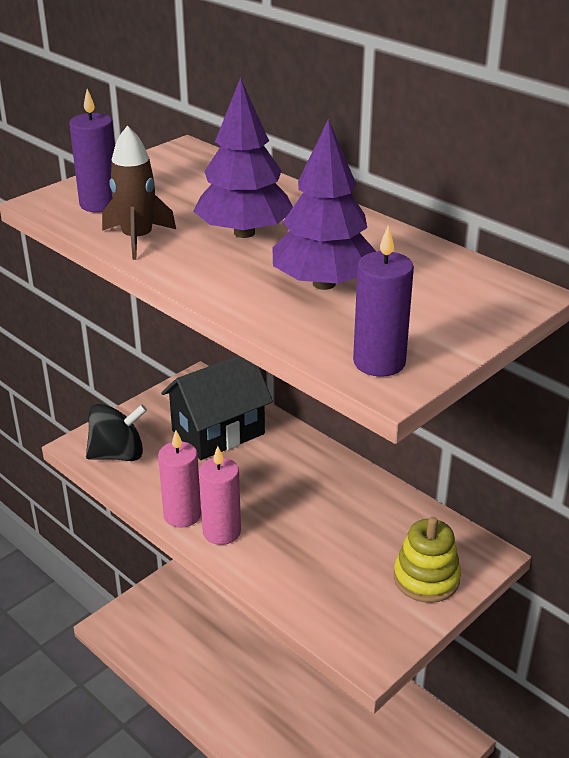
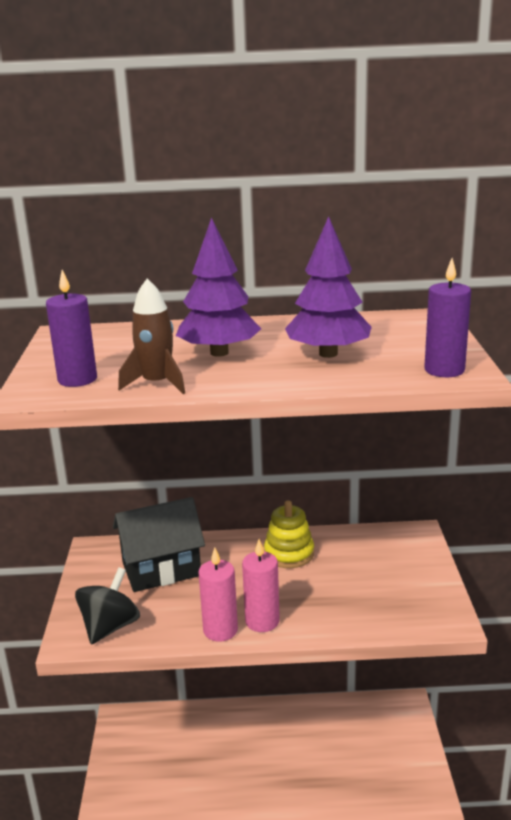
camera: 45 degrees left, 10 degrees down
black house [161,355,273,460] -> black house turned 60 degrees clockwise [113,497,205,592]
yellow stacking toy [394,517,461,603] -> yellow stacking toy moved to [264,500,314,568]

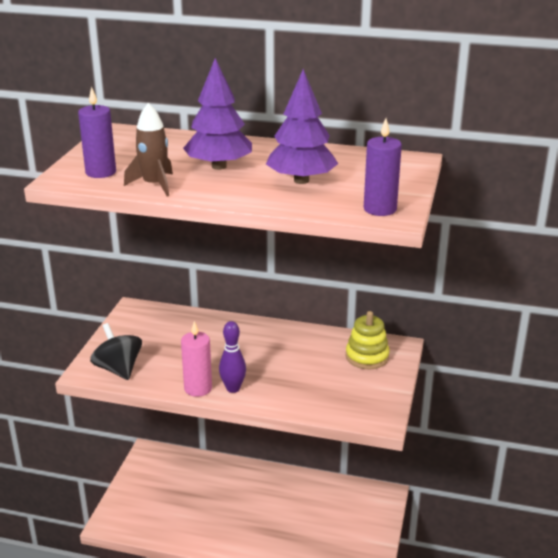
camera: 15 degrees right, 5 degrees up
black spinning top [75,567,140,644] -> black spinning top turned 75 degrees counterclockwise [90,323,142,380]
black house [113,497,205,592] -> none
pink candle [242,539,280,632] -> purple bowling pin [219,321,246,393]
yellow stacking toy [264,500,314,568] -> yellow stacking toy moved to [346,311,390,370]

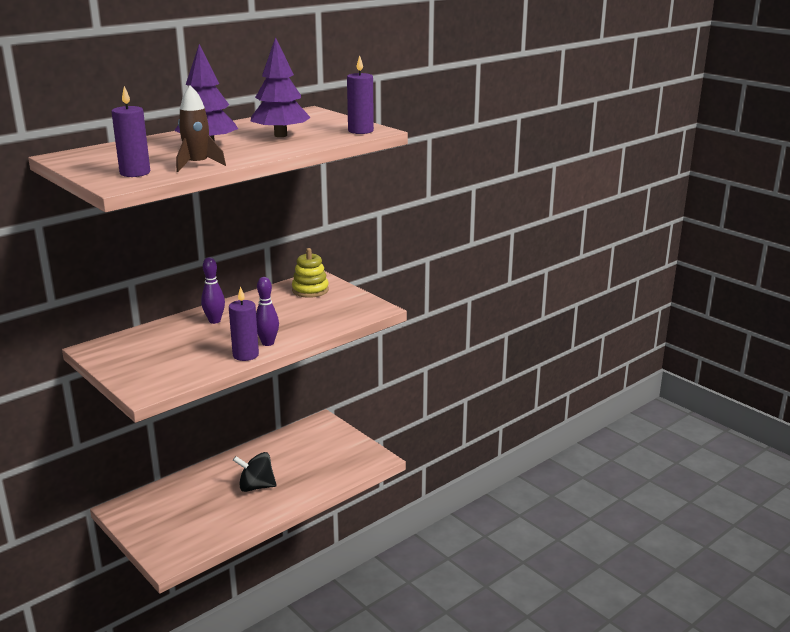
camera: 55 degrees left, 5 degrees down
black spinning top [90,323,142,380] -> black spinning top moved to [233,452,277,492]
pink candle [181,321,212,397] -> purple candle [229,286,259,361]
none -> purple bowling pin [201,257,225,324]

